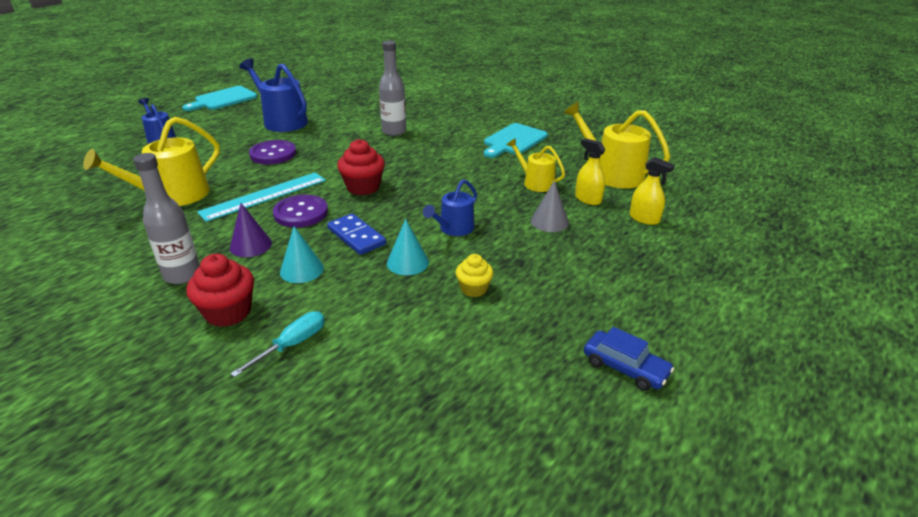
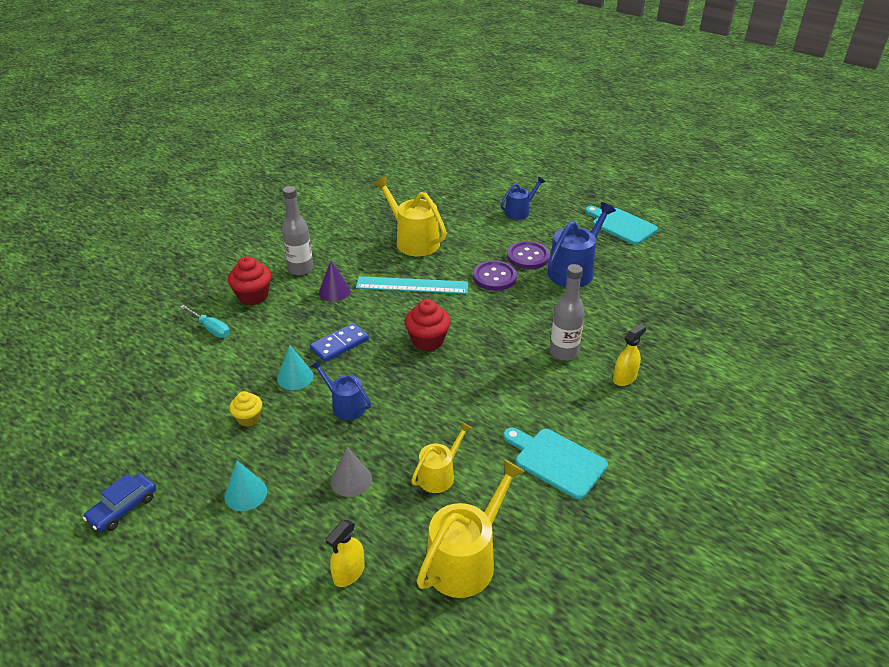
camera: 90 degrees right, 5 degrees up
turquoise ruler [197,172,326,222] -> turquoise ruler turned 45 degrees counterclockwise [356,276,468,294]
purple button [273,195,328,228] -> purple button moved to [507,241,550,269]
turquoise cone [280,226,324,283] -> turquoise cone moved to [224,461,267,511]
yellow spray bottle [575,138,606,205] -> yellow spray bottle moved to [613,324,646,386]

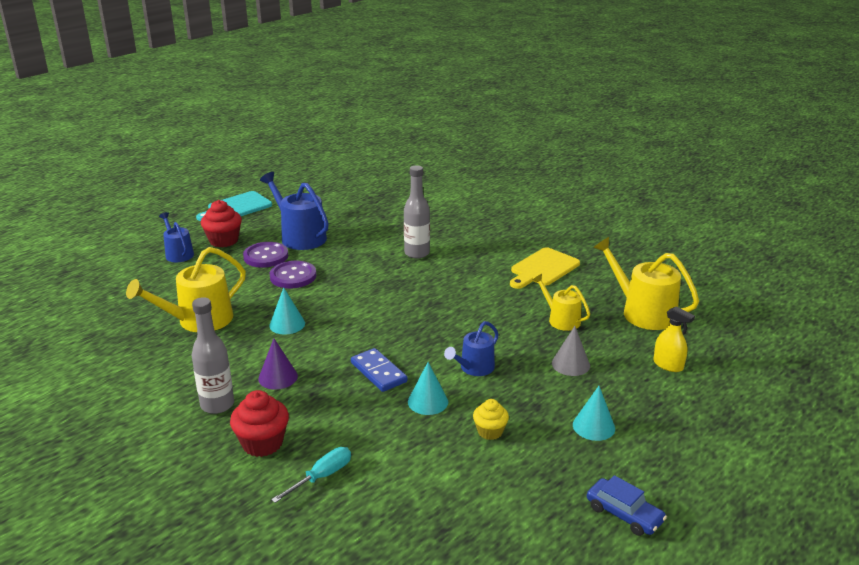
camera: 85 degrees left, 10 degrees down
turquoise ruler [356,276,468,294] -> turquoise cone [269,287,305,335]
red cupcake [405,299,451,351] -> red cupcake moved to [201,200,242,247]
turquoise cutting board [503,428,608,499] -> yellow cutting board [510,247,580,289]
yellow spray bottle [613,324,646,386] -> none

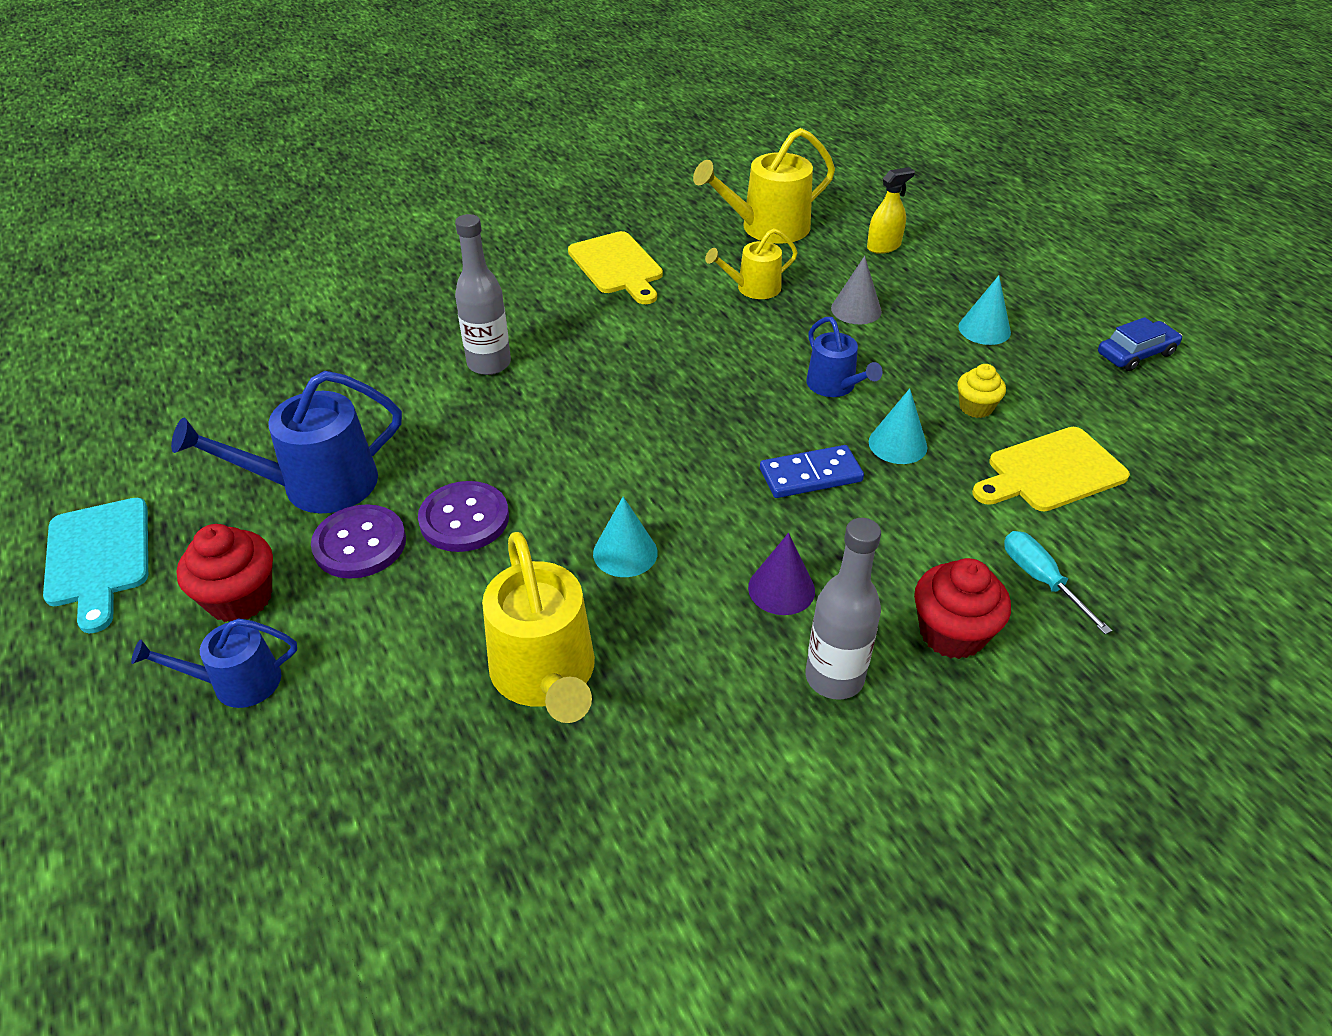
camera: 70 degrees left, 15 degrees up
none -> yellow cutting board [972,427,1130,512]

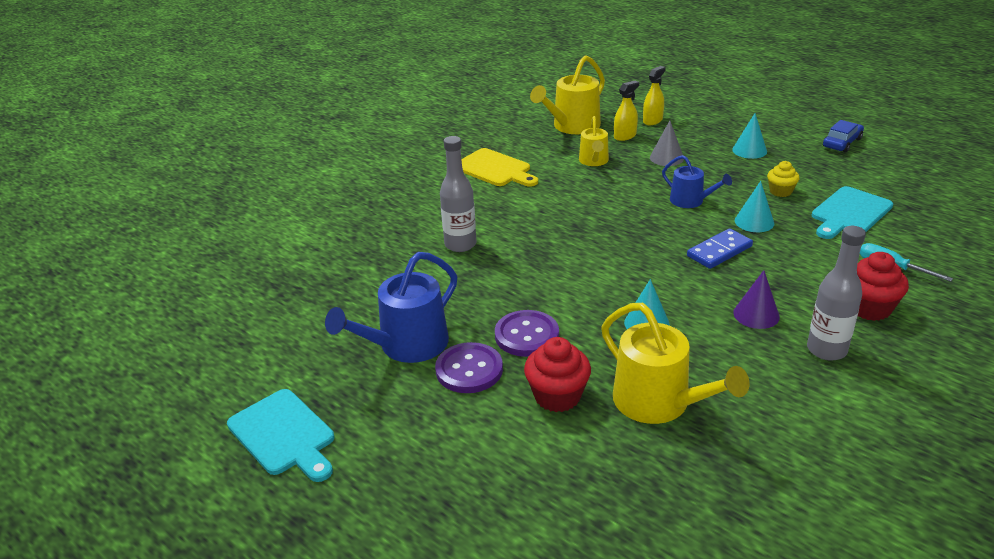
camera: 20 degrees left, 10 degrees down
blue watering can [131,618,297,708] -> none
red cupcake [176,524,273,622] -> red cupcake moved to [524,337,591,412]
yellow watering can [705,228,798,299] -> yellow watering can turned 45 degrees counterclockwise [579,116,609,166]
yellow cutting board [972,427,1130,512] -> turquoise cutting board [812,186,893,239]
none -> yellow spray bottle [614,81,639,141]

